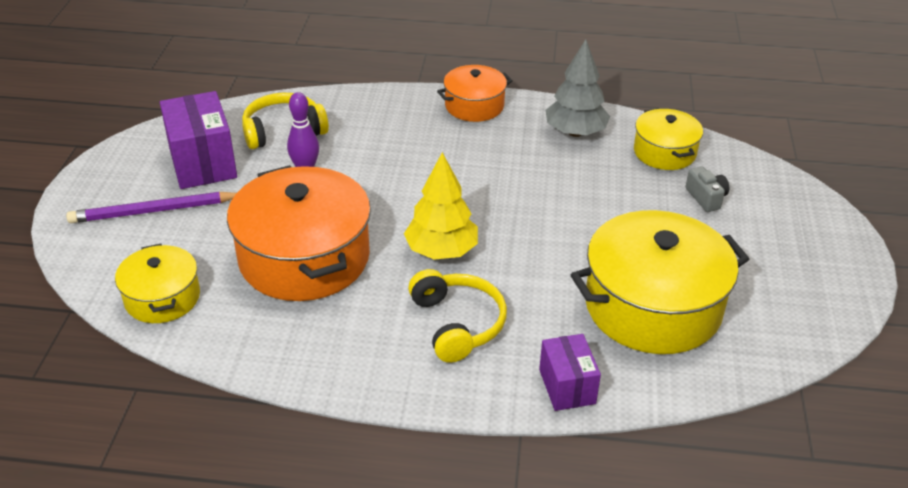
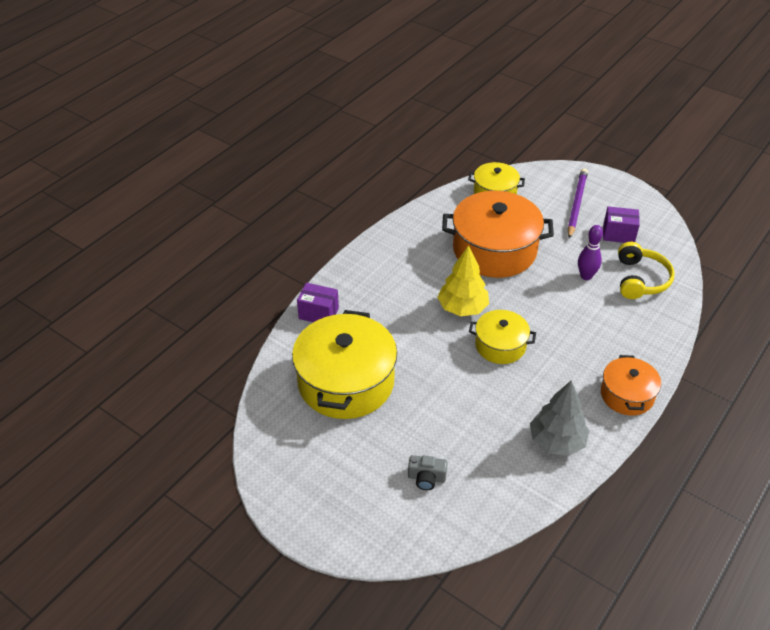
camera: 120 degrees right, 5 degrees up
purple box [160,91,237,189] -> purple box [603,206,640,243], size x0.61
yellow headphones [408,269,507,363] -> none
yellow pot [634,108,703,170] -> yellow pot moved to [469,310,536,364]

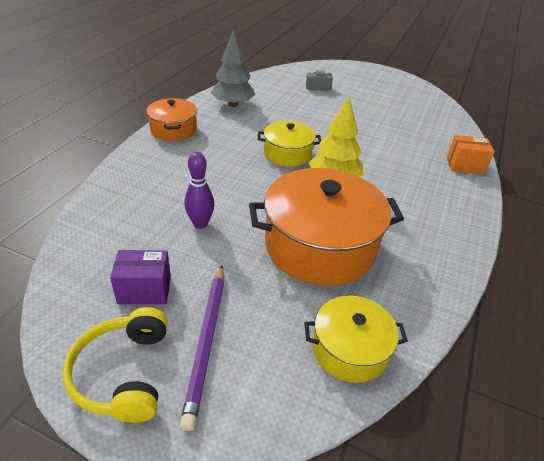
camera: 165 degrees right, 5 degrees down
yellow pot [292,310,397,419] -> none
purple box [297,283,339,322] -> orange box [447,135,495,174]
yellow headphones [618,242,675,299] -> yellow headphones moved to [62,307,168,423]

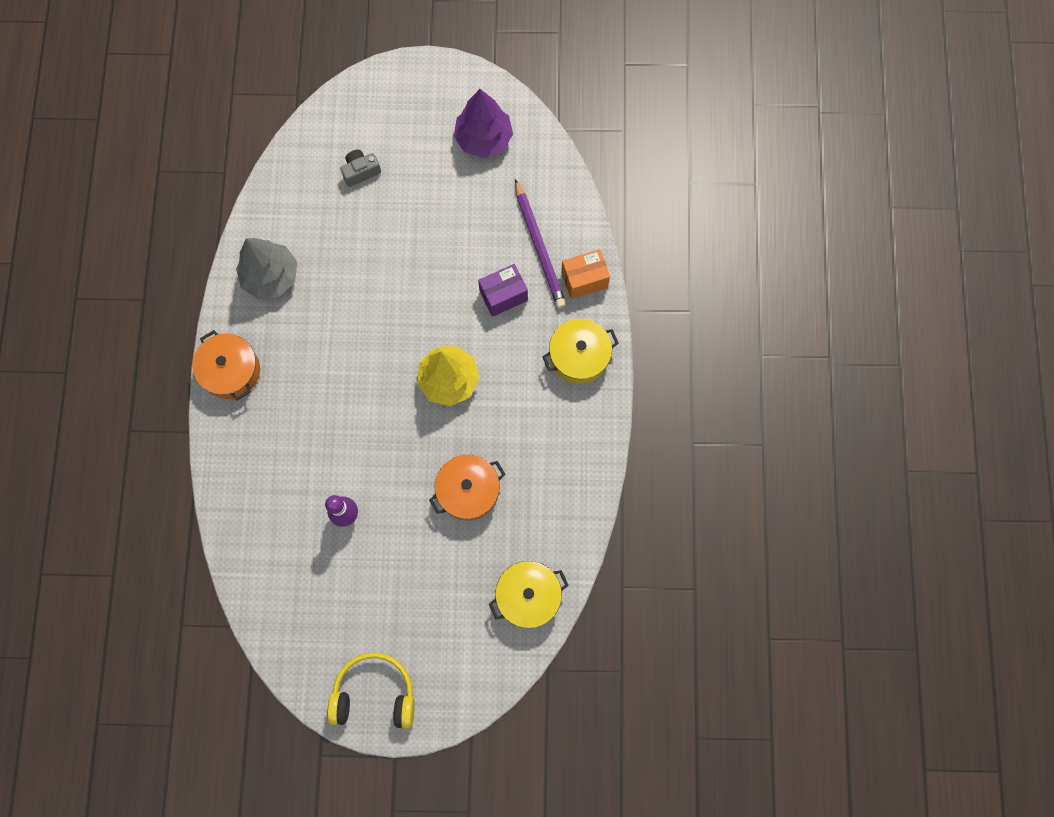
camera: 20 degrees left, 35 degrees up
yellow headphones [62,307,168,423] -> yellow headphones turned 120 degrees clockwise [327,652,415,729]
purple box [110,250,171,304] -> purple box moved to [478,264,528,317]
purple pencil [180,265,224,431] -> purple pencil moved to [515,179,566,309]
orange pot [249,168,404,286] -> orange pot [429,455,506,521], size x0.55
yellow pot [258,121,321,167] -> yellow pot moved to [542,319,619,384]
none -> purple tree [454,89,513,158]

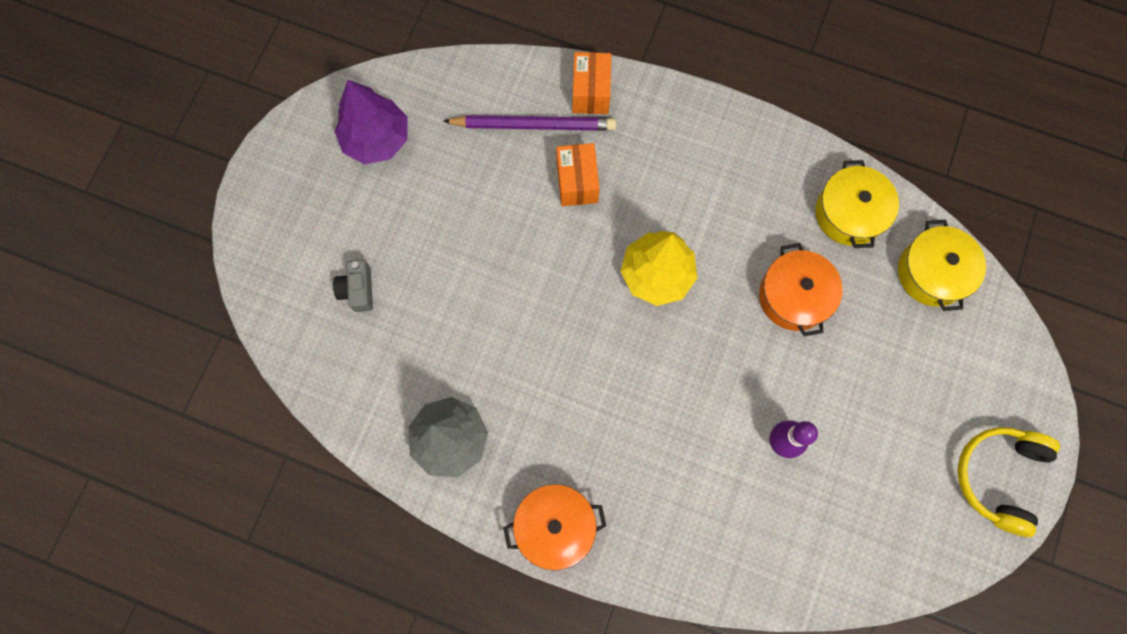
camera: 70 degrees left, 0 degrees up
purple box [478,264,528,317] -> orange box [556,143,600,206]
yellow pot [542,319,619,384] -> yellow pot moved to [816,160,899,248]

